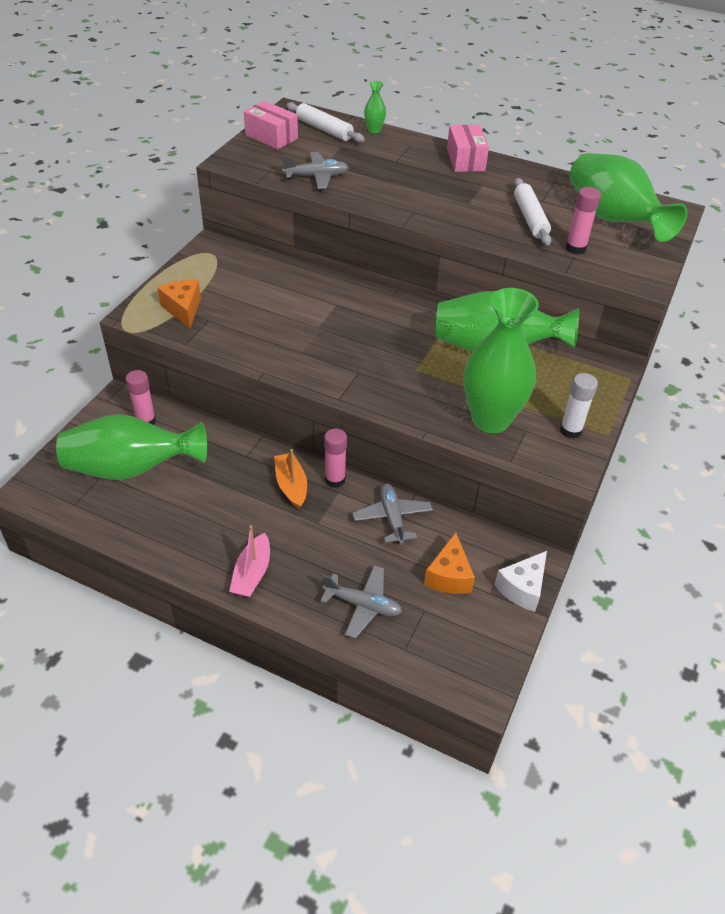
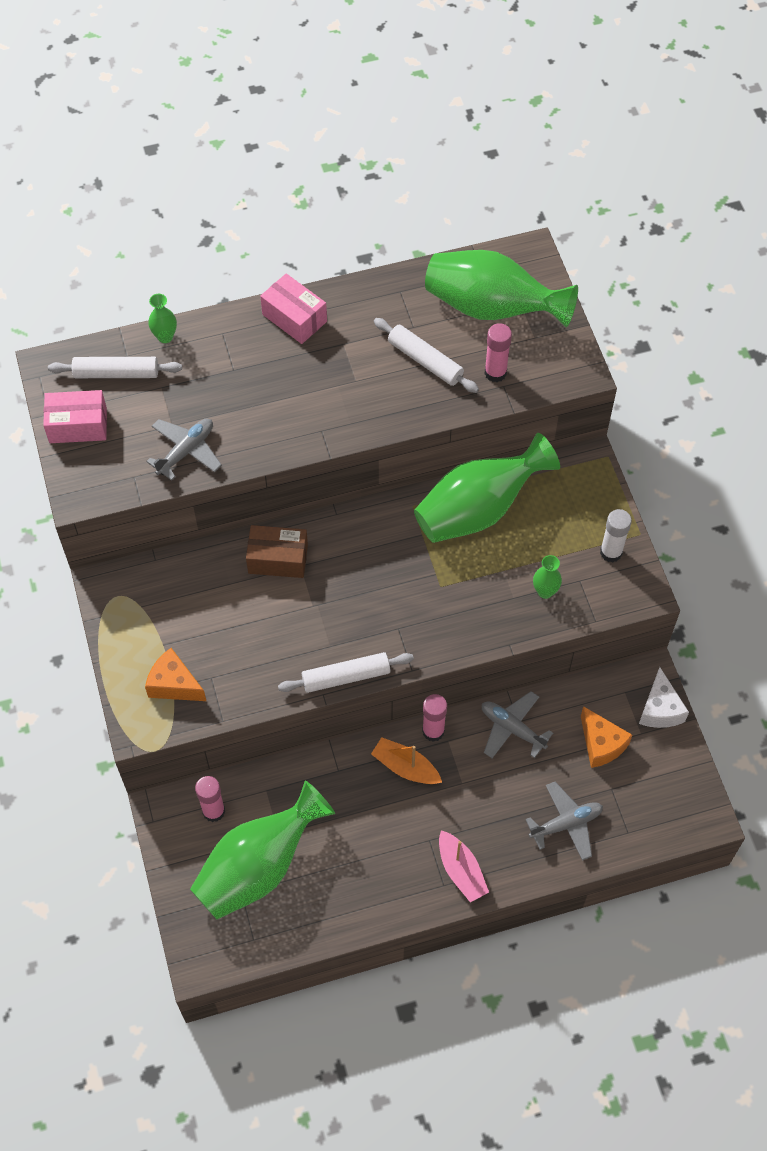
camera: 40 degrees left, 15 degrees up
green vase [464,288,539,433] -> green vase [533,555,562,599], size x0.41
none -> brown box [246,525,308,578]
none -> white rolling pin [278,652,414,693]

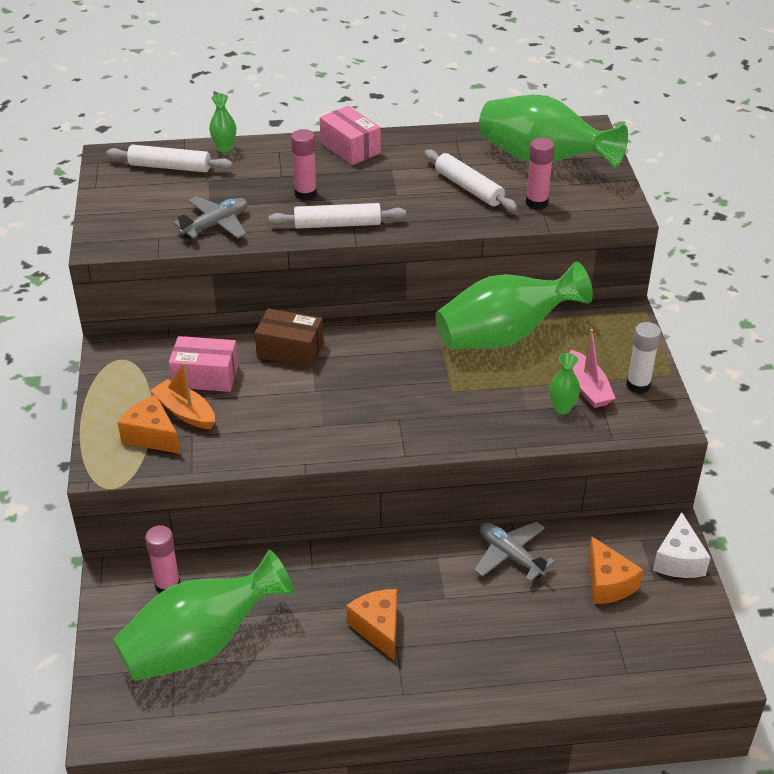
camera: 10 degrees right, 20 degrees down
pink box [43,390,107,443] -> pink box moved to [169,336,238,392]
white rolling pin [278,652,414,693] -> white rolling pin moved to [269,203,406,229]
orange boat [371,737,442,784] -> orange boat moved to [150,362,215,429]
pink glue stick [422,694,447,742] -> pink glue stick moved to [291,129,317,201]
pink boat [439,830,489,902] -> pink boat moved to [570,329,616,408]
grey plane [525,782,603,861] -> none
none -> orange cheese [346,589,397,661]

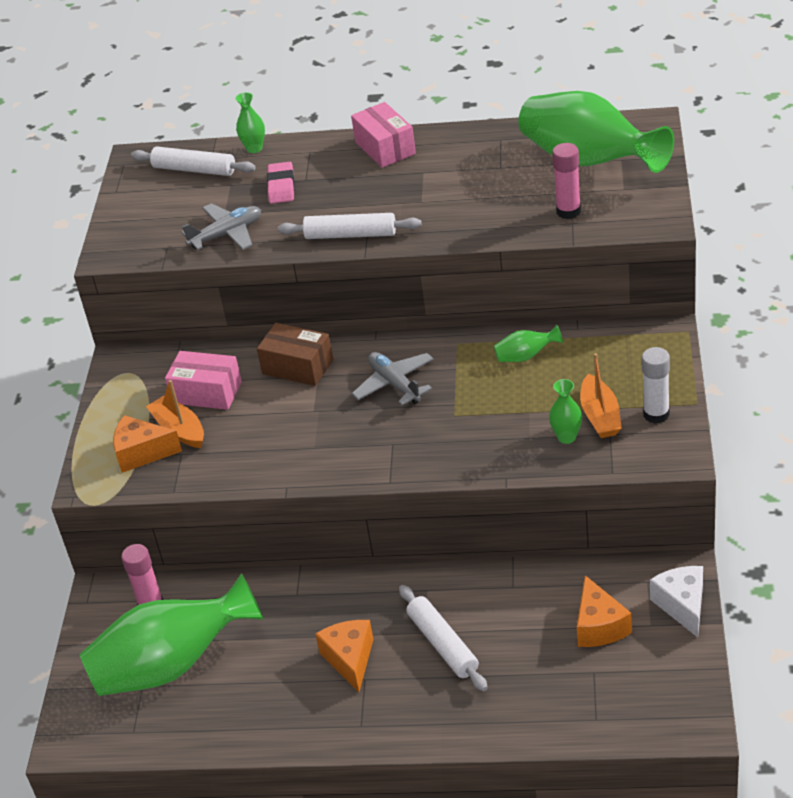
camera: 15 degrees right, 0 degrees up
orange cheese [118,395,180,454] -> orange cheese turned 45 degrees counterclockwise [113,415,182,473]
pink glue stick [291,129,317,201] -> none
white rolling pin [424,150,517,211] -> white rolling pin moved to [399,585,488,691]
green vase [435,262,593,349] -> green vase [494,325,563,362], size x0.41
grey plane [474,521,555,582] -> grey plane moved to [352,352,434,406]
pink boat [570,329,616,408] -> orange boat [580,353,622,438]
white cheese [653,512,711,578] -> white cheese turned 150 degrees clockwise [650,566,703,637]
none -> pink eraser [267,162,295,204]

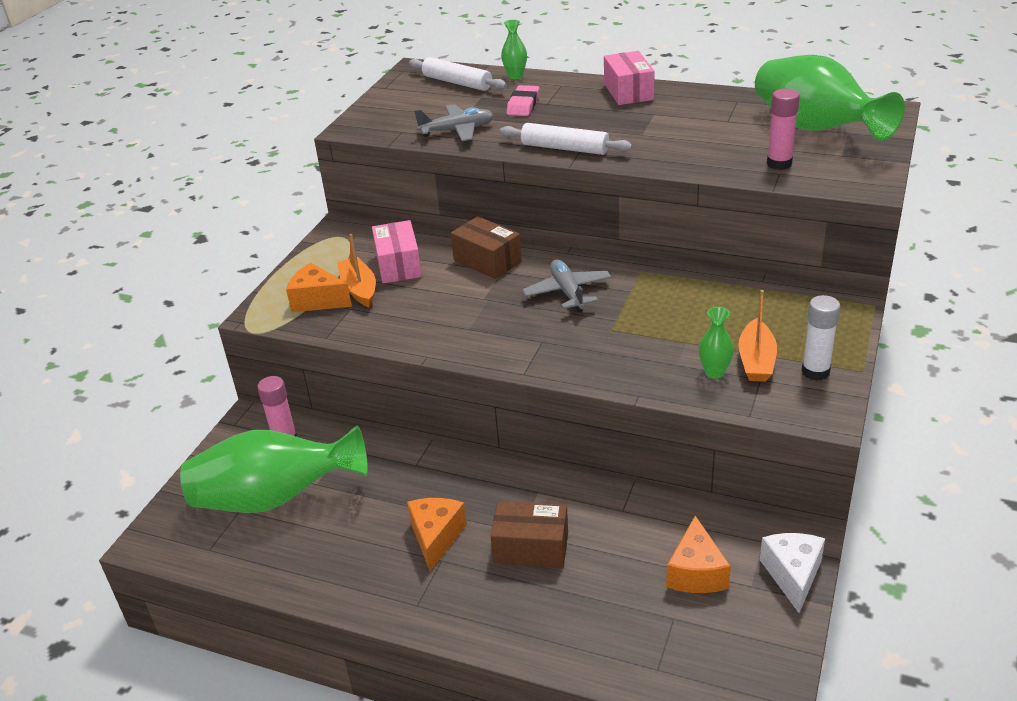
camera: 15 degrees right, 5 degrees down
pink box [165,351,242,410] -> pink box turned 45 degrees clockwise [372,220,422,284]
white rolling pin [399,585,488,691] -> brown box [490,501,568,568]
green vase [494,325,563,362] -> none

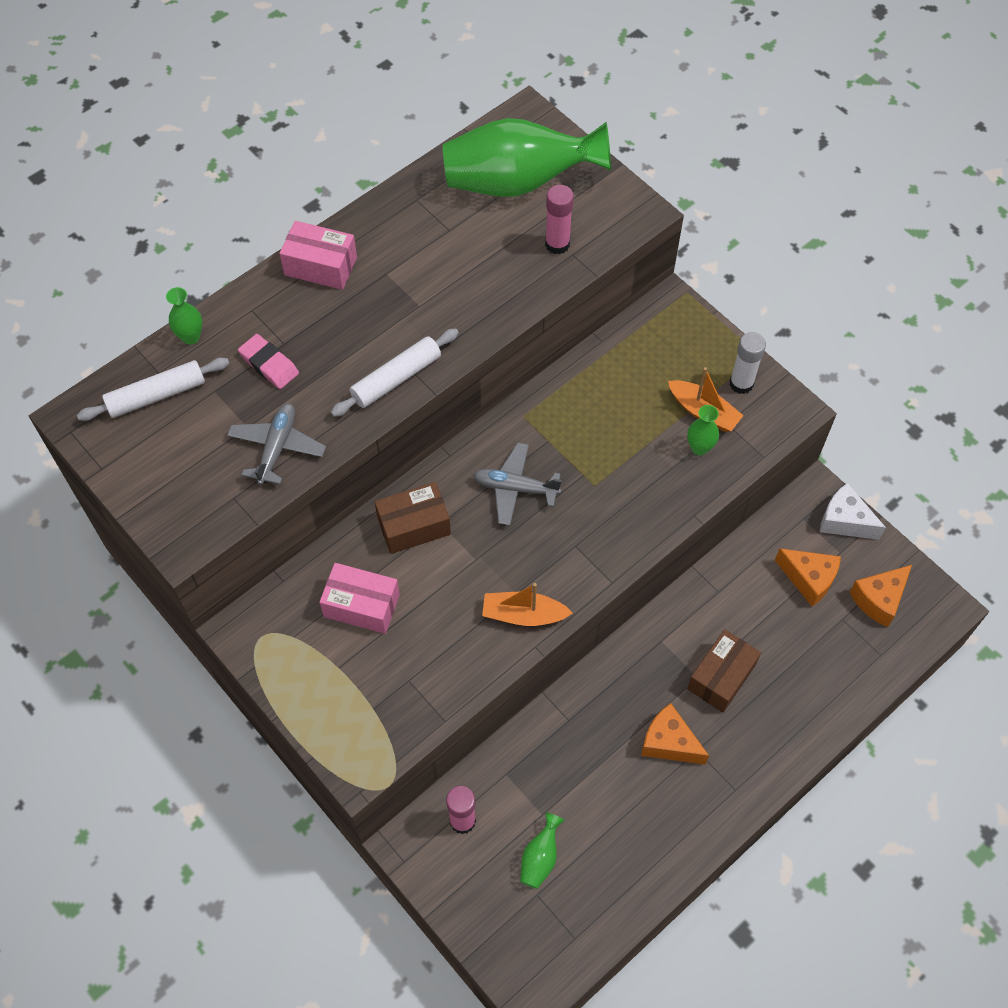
camera: 65 degrees left, 25 degrees up
green vase [180,426,368,513] -> green vase [520,812,565,889], size x0.41
orange cheese [286,262,352,312] -> orange cheese moved to [850,565,912,627]
orange boat [337,234,376,307] -> orange boat moved to [482,583,572,626]

